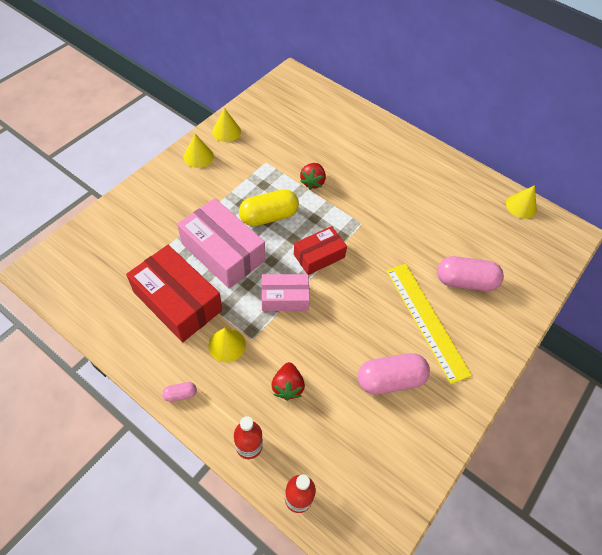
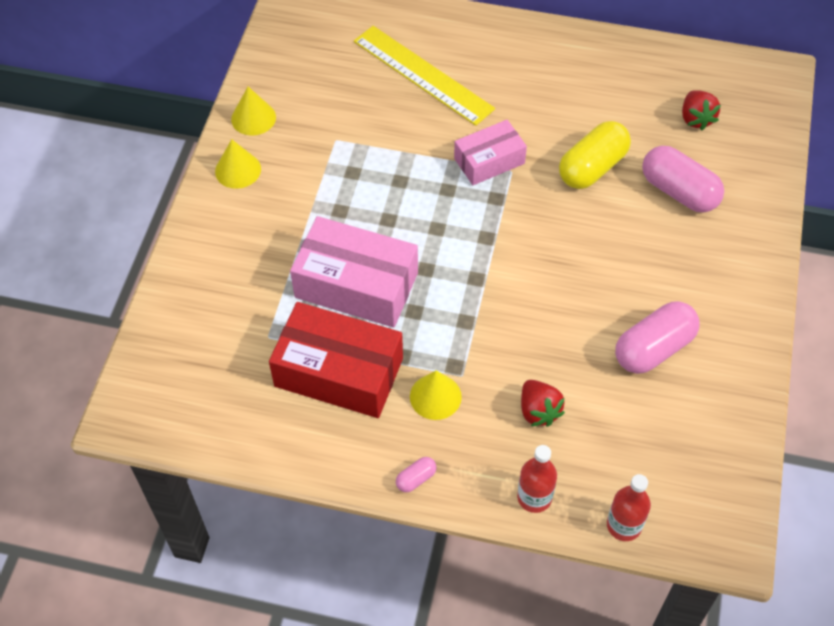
camera: 20 degrees left, 0 degrees up
yellow capsule [239,189,299,226] -> yellow capsule moved to [559,121,631,189]
pink box [261,274,310,311] -> pink box moved to [454,120,527,185]
red box [294,226,347,275] -> none
red strawberry [300,163,326,190] -> red strawberry moved to [682,90,721,130]
yellow ruler [386,264,472,384] -> yellow ruler moved to [354,26,495,126]
pink capsule [437,256,504,291] -> pink capsule turned 60 degrees clockwise [642,146,724,212]
yellow cone [506,185,537,219] -> none

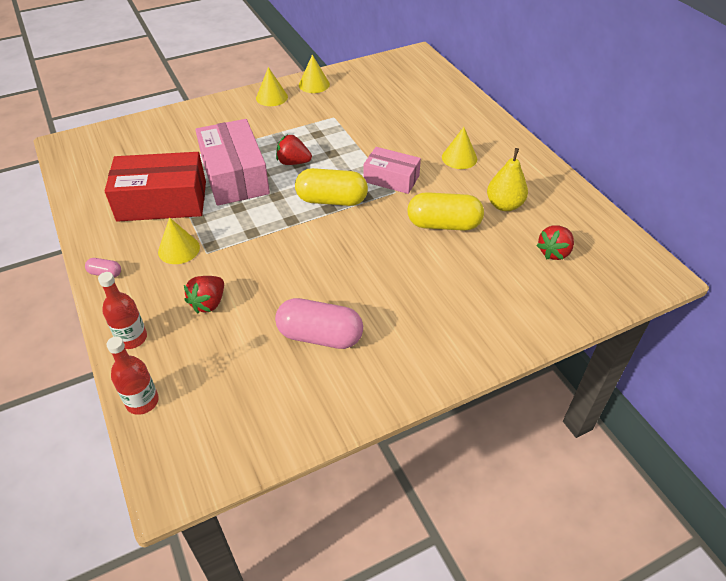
camera: 50 degrees right, 10 degrees down
red box [269,302,403,418] -> red box turned 75 degrees counterclockwise [105,152,206,222]
yellow ruler [354,26,495,126] -> none
pink capsule [642,146,724,212] -> none
none -> red strawberry [276,135,312,165]
none -> yellow capsule [295,168,368,206]
none -> yellow cone [442,127,477,169]
none -> yellow pear [487,148,528,211]

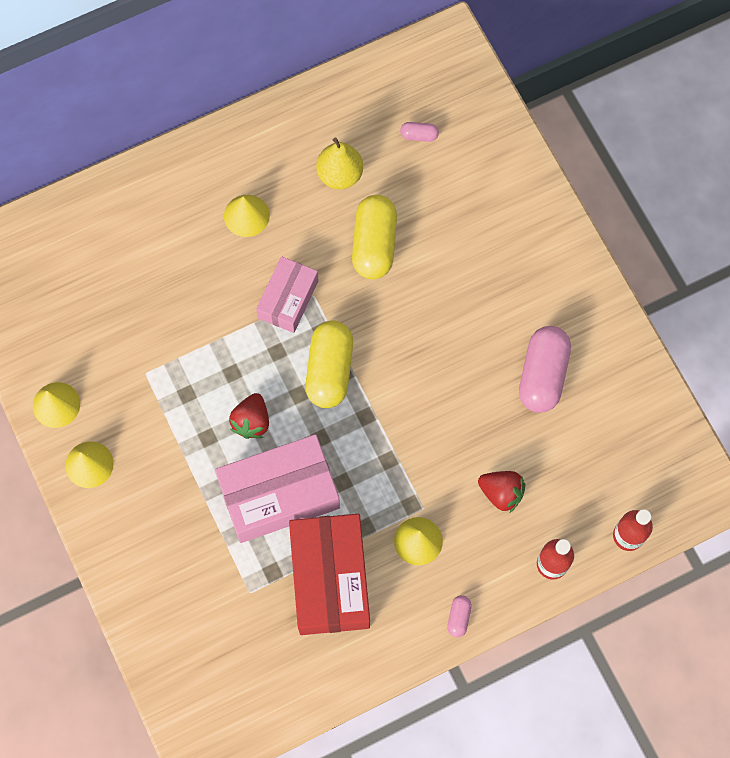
camera: 90 degrees left, 25 degrees up
red strawberry [536,225,574,260] -> pink capsule [400,122,439,142]

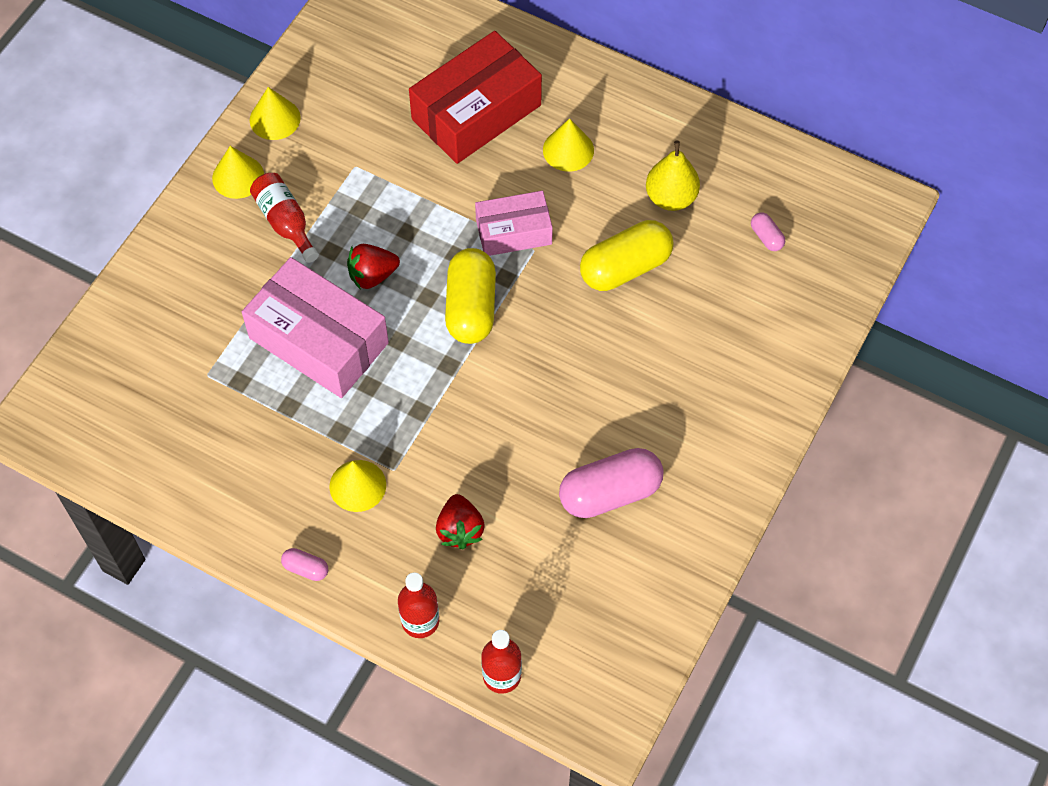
camera: 55 degrees right, 10 degrees down
red box [289,514,370,635] -> red box moved to [409,31,542,164]
yellow capsule [305,320,353,408] -> yellow capsule turned 60 degrees counterclockwise [445,248,496,344]
pink capsule [447,595,472,637] -> pink capsule turned 45 degrees clockwise [281,548,328,581]
none -> red bottle [250,173,319,263]

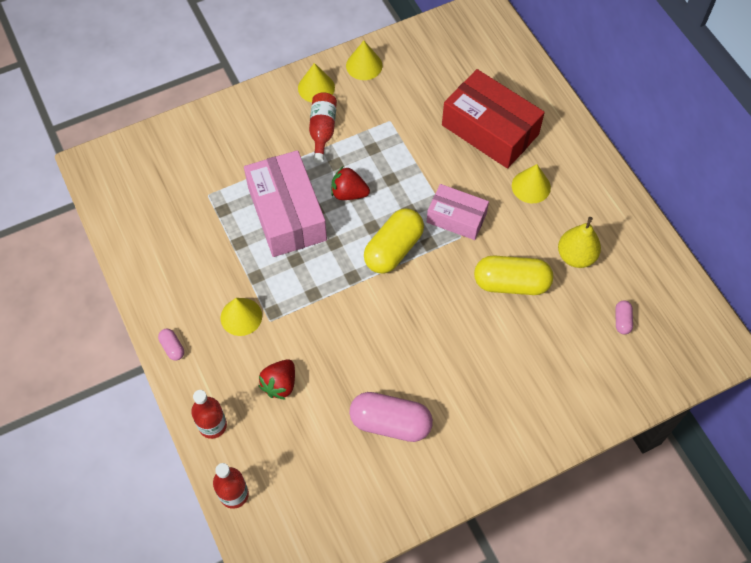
camera: 35 degrees right, 0 degrees up
red box [409,31,542,164] -> red box turned 45 degrees clockwise [442,69,545,169]

